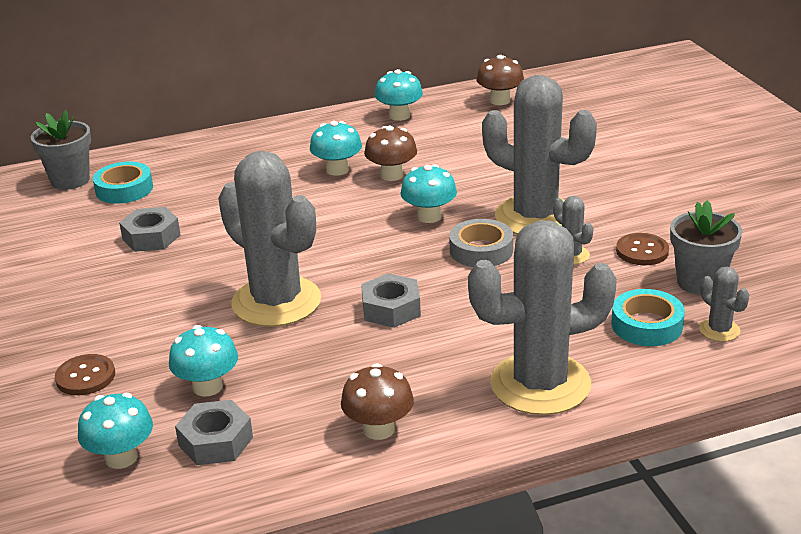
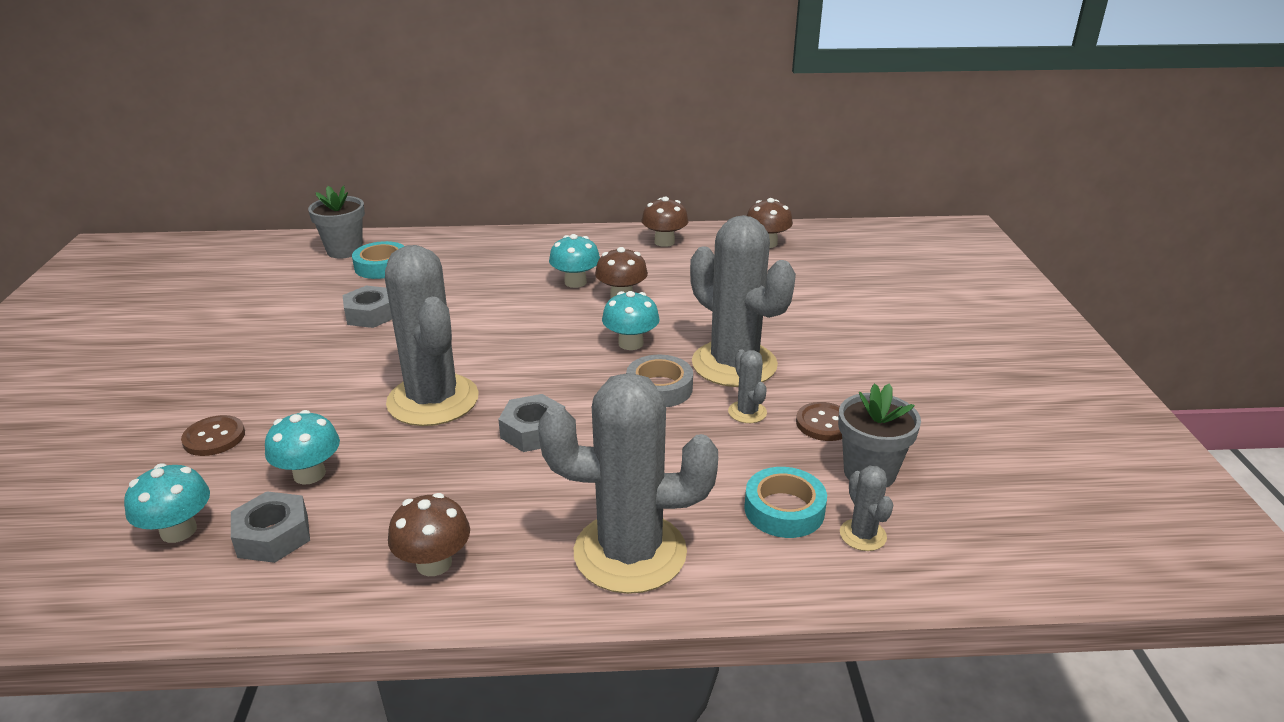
camera: 15 degrees right, 0 degrees up
turquoise mushroom [375,69,423,121] -> brown mushroom [642,197,688,247]

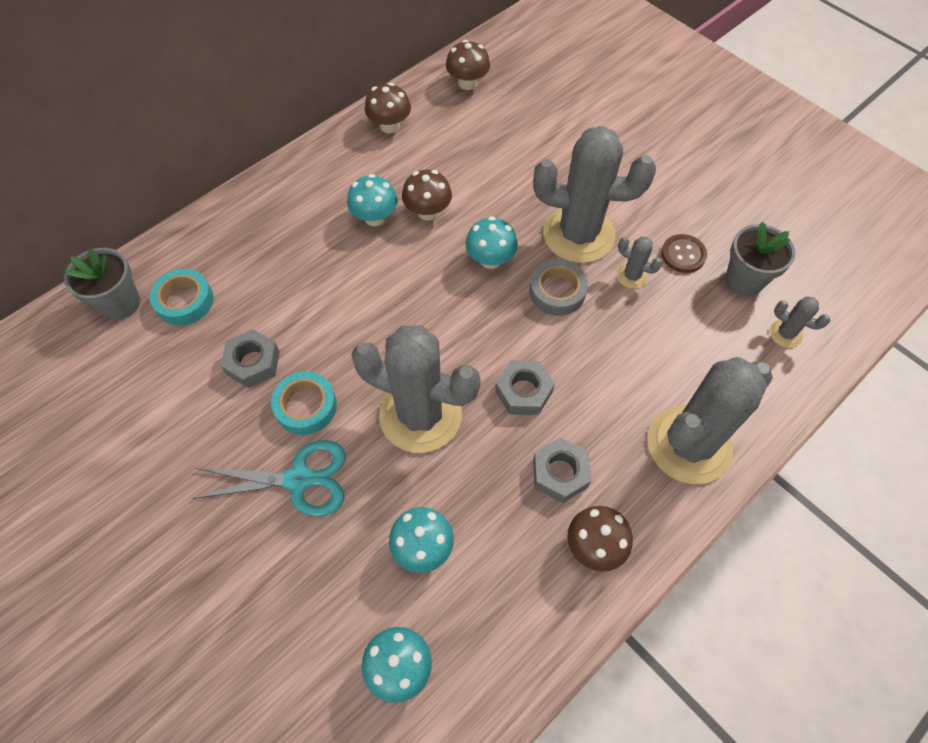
camera: 40 degrees left, 30 degrees up
brown button [181,415,245,456] -> none
grey nut [231,491,310,563] -> grey nut moved to [533,437,591,503]
turquoise tape [744,467,827,538] -> turquoise tape moved to [271,371,337,435]
none -> turquoise scissors [192,440,346,517]

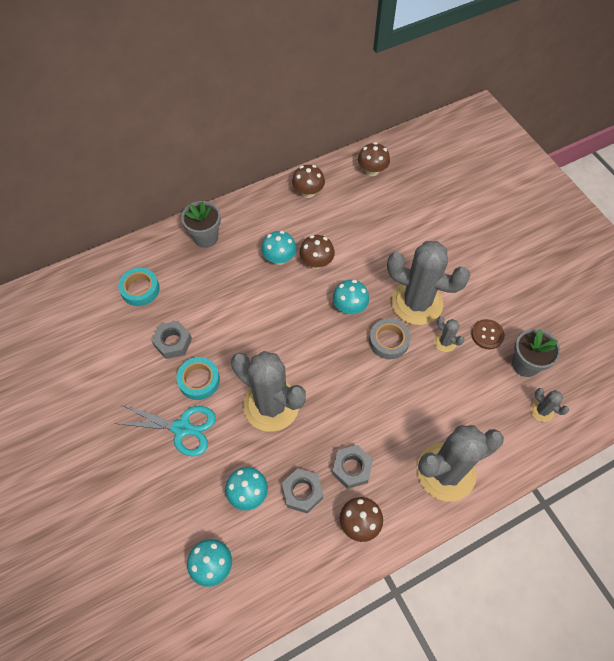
camera: 15 degrees right, 0 degrees up
grey flower pot [64,248,140,320] -> grey flower pot moved to [181,201,221,248]
grey nut [495,360,555,415] -> grey nut moved to [282,468,323,514]

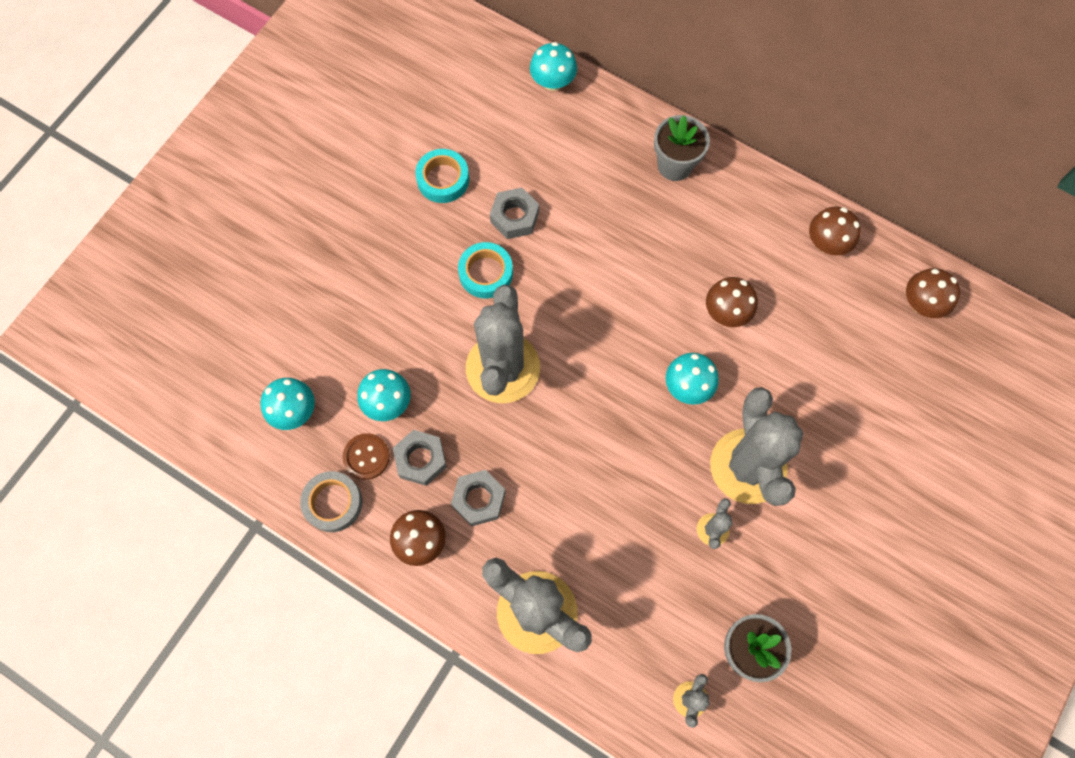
camera: 60 degrees right, 10 degrees up
turquoise scissors [114,404,216,457] -> none
turquoise tape [118,268,160,306] -> turquoise tape moved to [415,149,469,203]
turquoise mushroom [261,231,296,265] -> turquoise mushroom moved to [530,42,577,91]
grey tape [369,318,411,360] -> grey tape moved to [300,471,362,532]
brown button [471,319,505,349] -> brown button moved to [343,433,390,480]

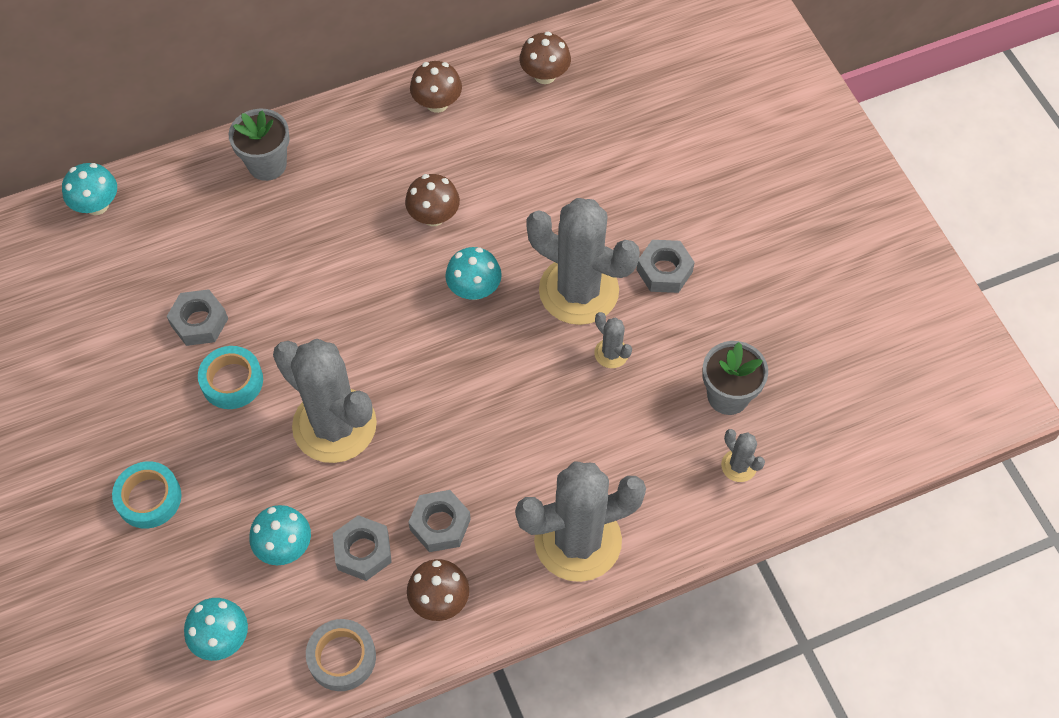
camera: 55 degrees left, 10 degrees down
brown button [343,433,390,480] -> none
turquoise tape [415,149,469,203] -> turquoise tape moved to [112,461,182,529]
none -> grey nut [637,240,695,293]

